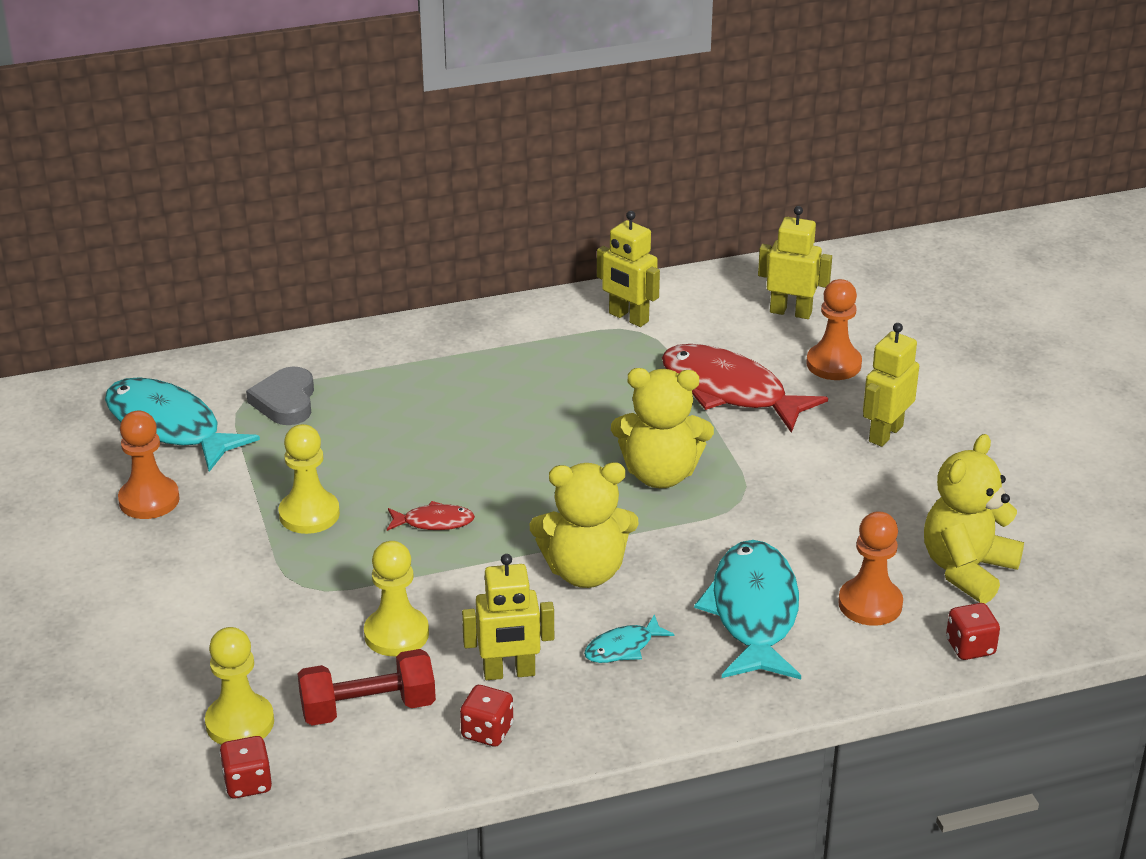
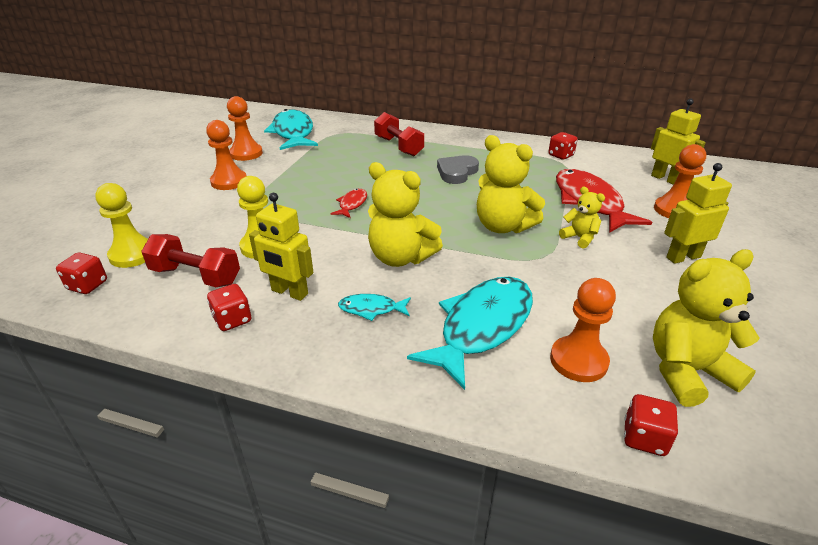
camera: 35 degrees right, 0 degrees up
grey heart [246,367,314,425] -> grey heart moved to [437,155,479,184]
yellow pawn [279,424,340,534] -> none
red fish [387,501,475,531] -> red fish turned 105 degrees counterclockwise [331,189,367,218]
yellow robot [597,211,660,327] -> red dice [548,132,577,160]
none -> orange pawn [206,120,247,190]
none -> red dumbbell [374,112,424,156]
none -> yellow teddy bear [559,187,605,249]

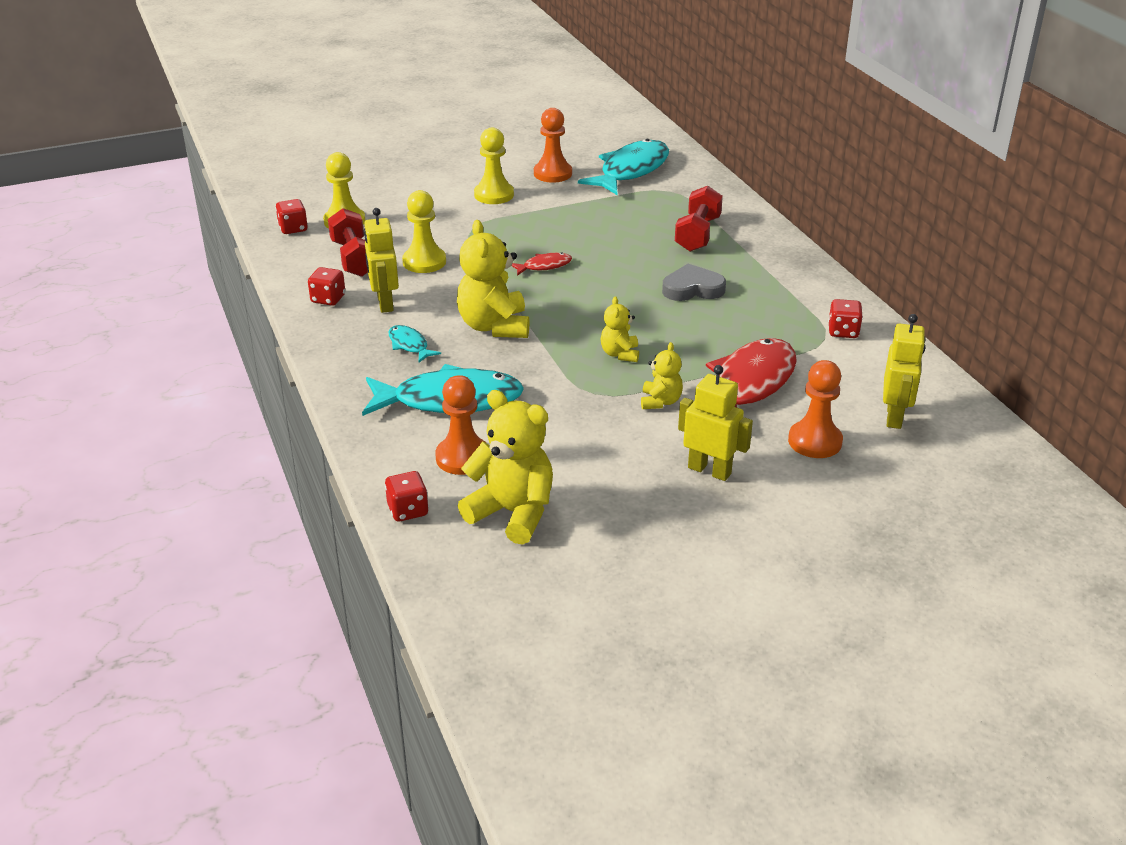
camera: 50 degrees right, 0 degrees up
orange pawn [206,120,247,190] -> yellow pawn [474,128,514,204]
yellow teddy bear [477,135,545,233] -> yellow teddy bear [601,296,639,362], size x0.53

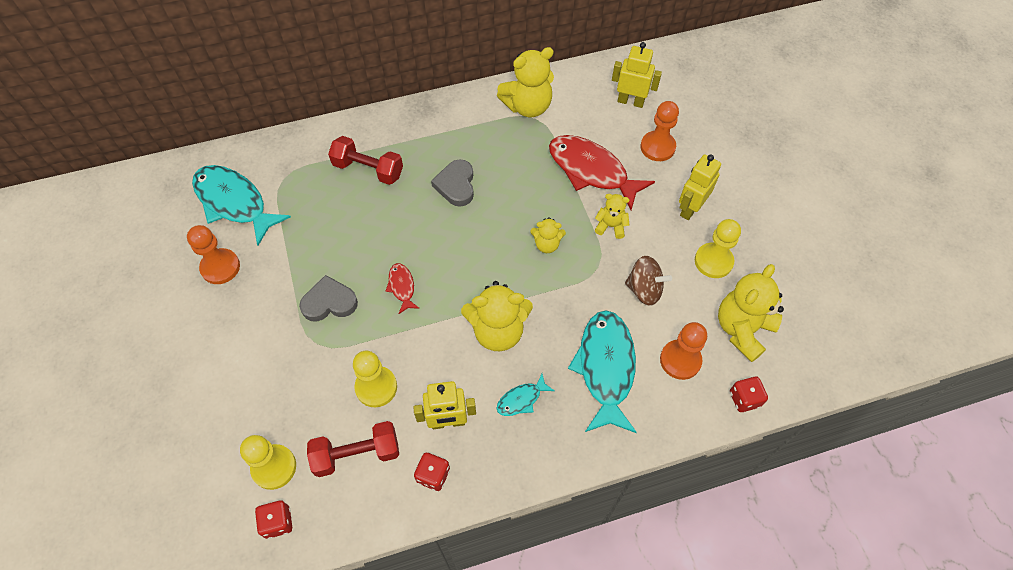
camera: 85 degrees left, 25 degrees up
yellow pawn [474,128,514,204] -> yellow pawn moved to [695,219,741,278]
red dice [828,299,863,338] -> yellow teddy bear [497,47,554,117]
none -> grey heart [299,275,358,322]
none -> brown spinning top [625,256,672,306]

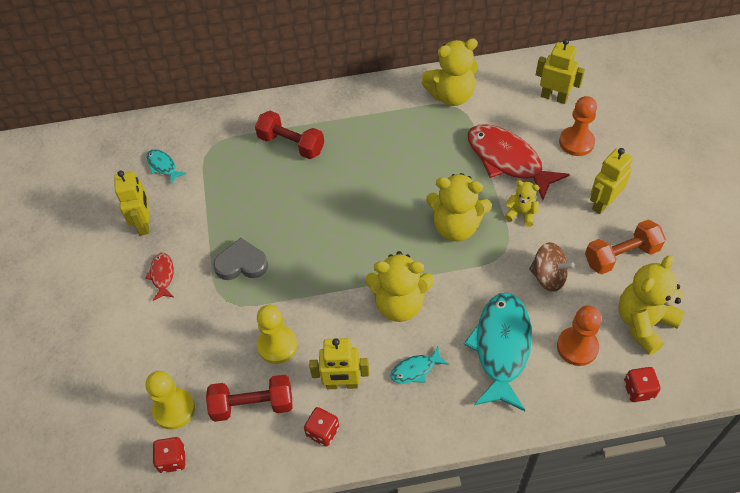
camera: 10 degrees right, 5 degrees down
orange pawn [187,225,240,284] -> yellow robot [114,170,149,235]
turquoise fish [192,165,291,245] -> turquoise fish [146,149,186,184], size x0.46
red fish [386,263,420,314] -> red fish moved to [145,253,174,301]
grey heart [431,159,474,207] -> none
yellow teddy bear [530,217,566,253] -> yellow teddy bear [426,173,492,241], size x1.87
yellow pawn [695,219,741,278] -> orange dumbbell [585,220,666,274]

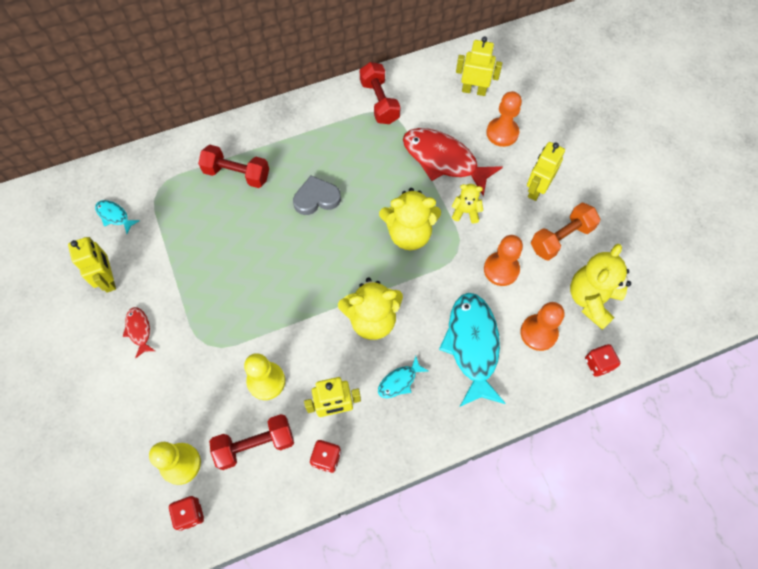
camera: 15 degrees left, 10 degrees up
grey heart [213,238,268,280] -> grey heart moved to [293,175,341,215]
yellow teddy bear [422,38,478,106] -> red dumbbell [360,62,401,124]
brown spinning top [529,242,575,292] -> orange pawn [484,235,523,286]

